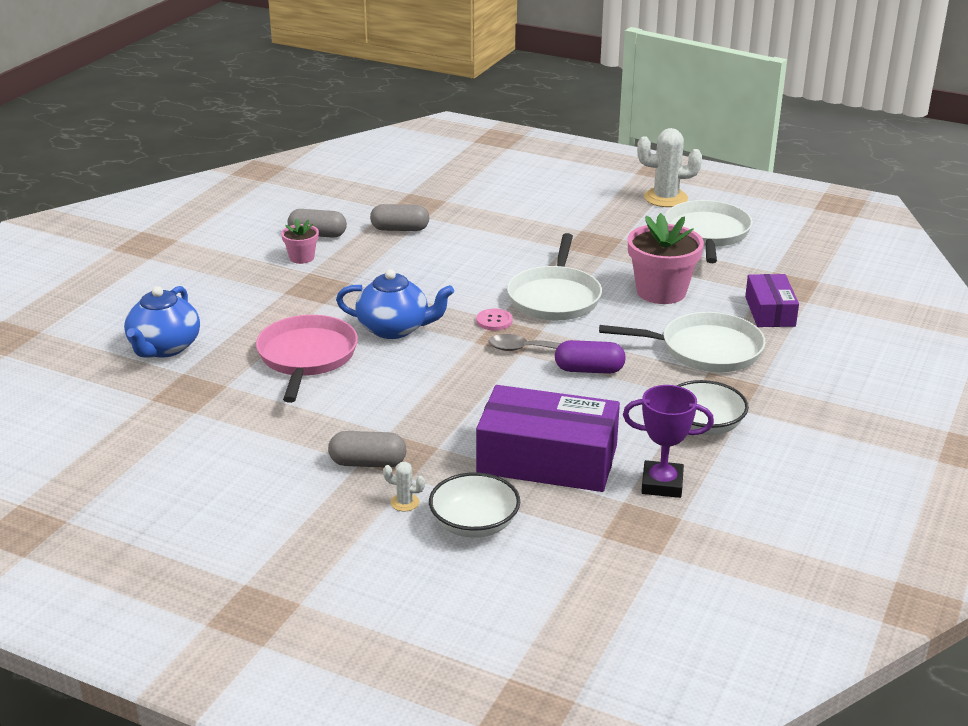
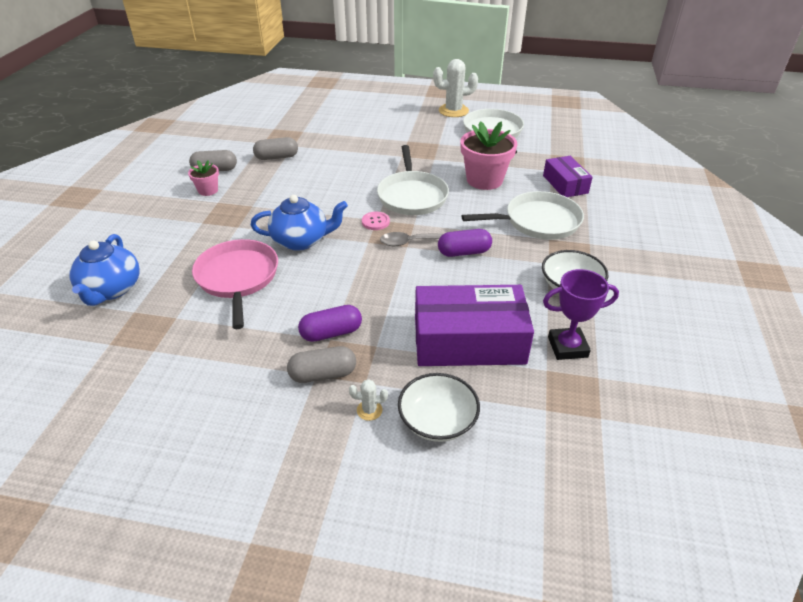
camera: 15 degrees left, 10 degrees up
none -> purple capsule [298,305,362,342]

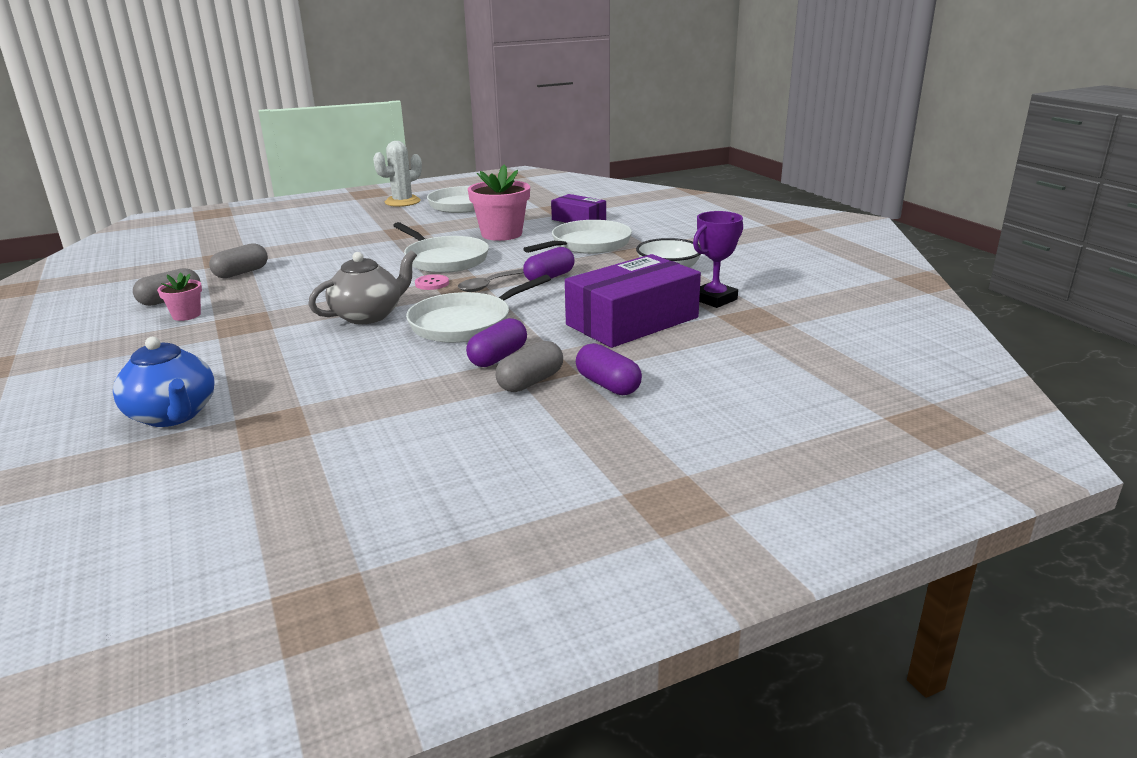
camera: 35 degrees left, 15 degrees down
pink pan [192,239,278,329] -> none
blue teapot [251,195,348,251] -> grey teapot [308,250,417,324]
white cactus [349,379,388,421] -> purple capsule [576,343,642,395]
white bowl [398,373,480,442] -> none
none -> white pan [406,275,551,343]

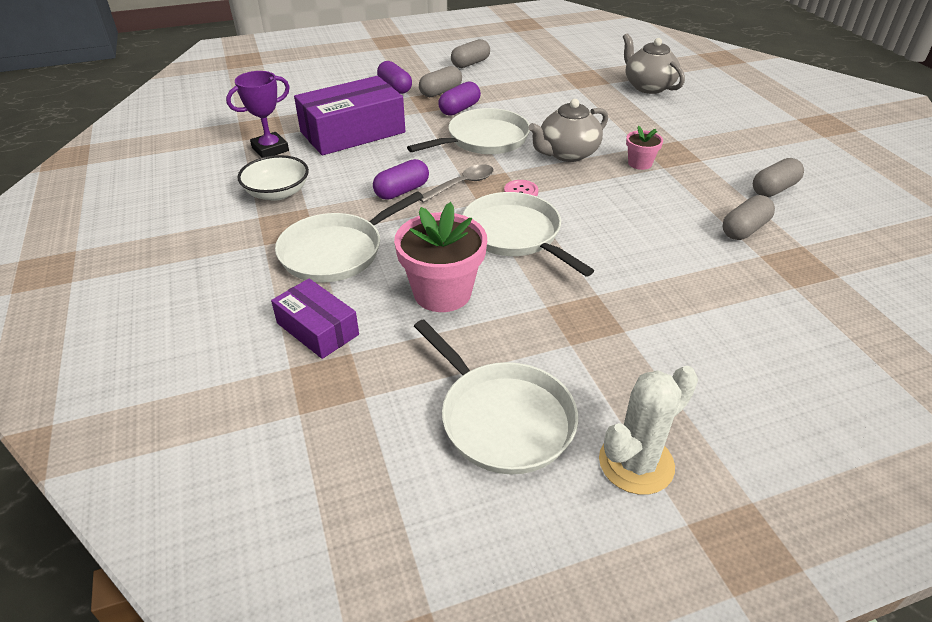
camera: 175 degrees left, 15 degrees up
blue teapot [113,337,215,427] -> grey teapot [623,33,685,94]
pink flower pot [157,272,202,321] -> pink flower pot moved to [626,126,663,170]
none -> grey capsule [451,39,490,68]

